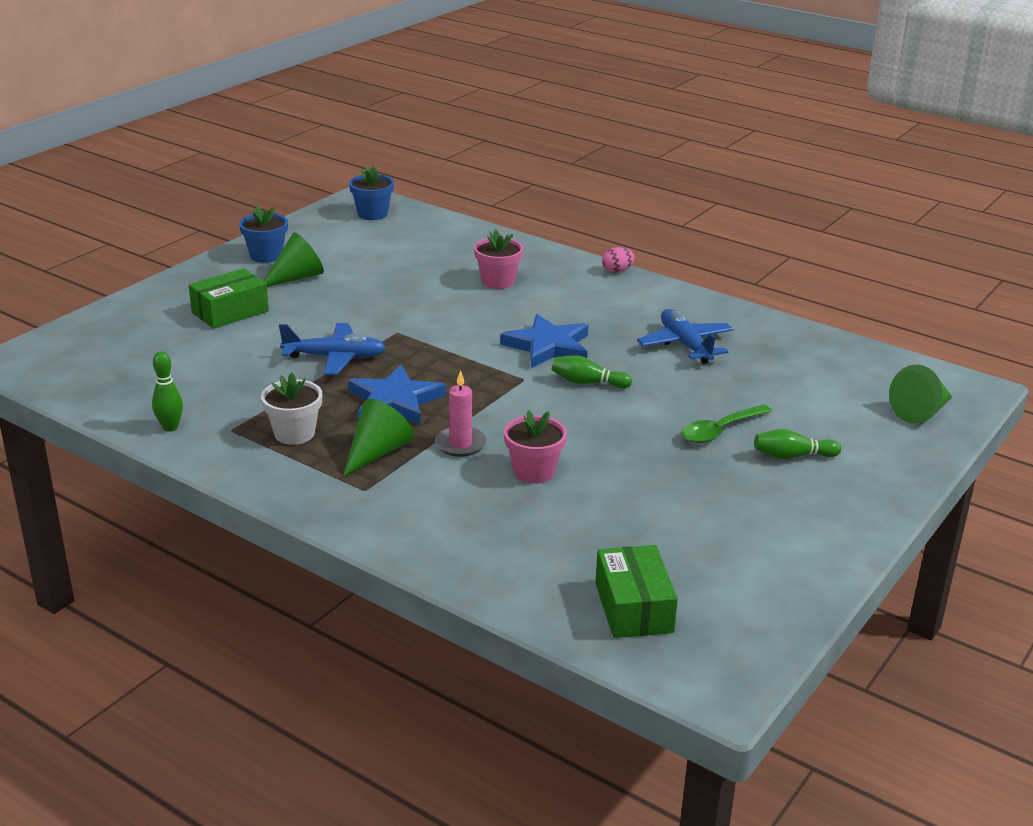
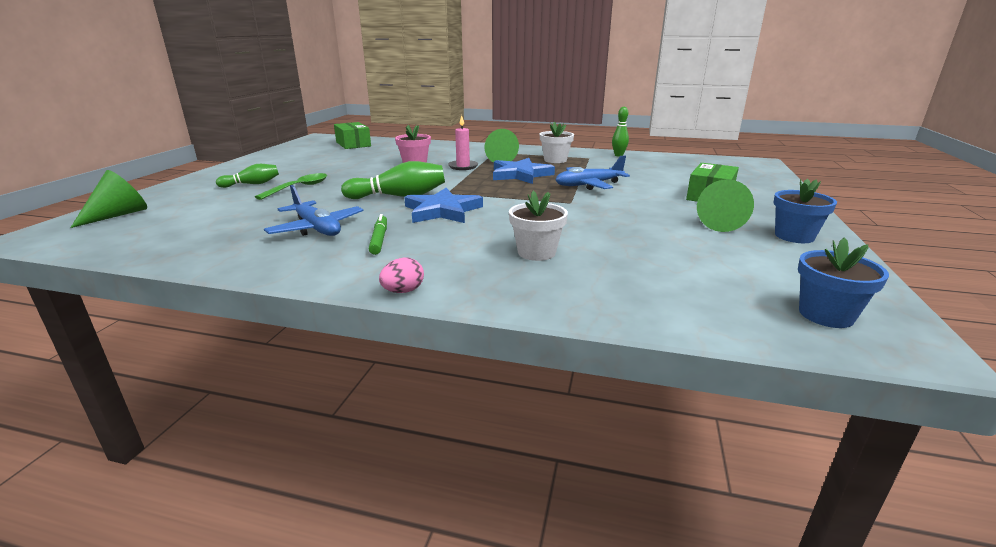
camera: 160 degrees right, 5 degrees down
pink flower pot [474,230,523,289] -> white flower pot [509,191,568,261]
green bowling pin [552,355,632,388] -> green bowling pin [341,161,445,199], size x1.63
none -> green marker [369,214,387,255]

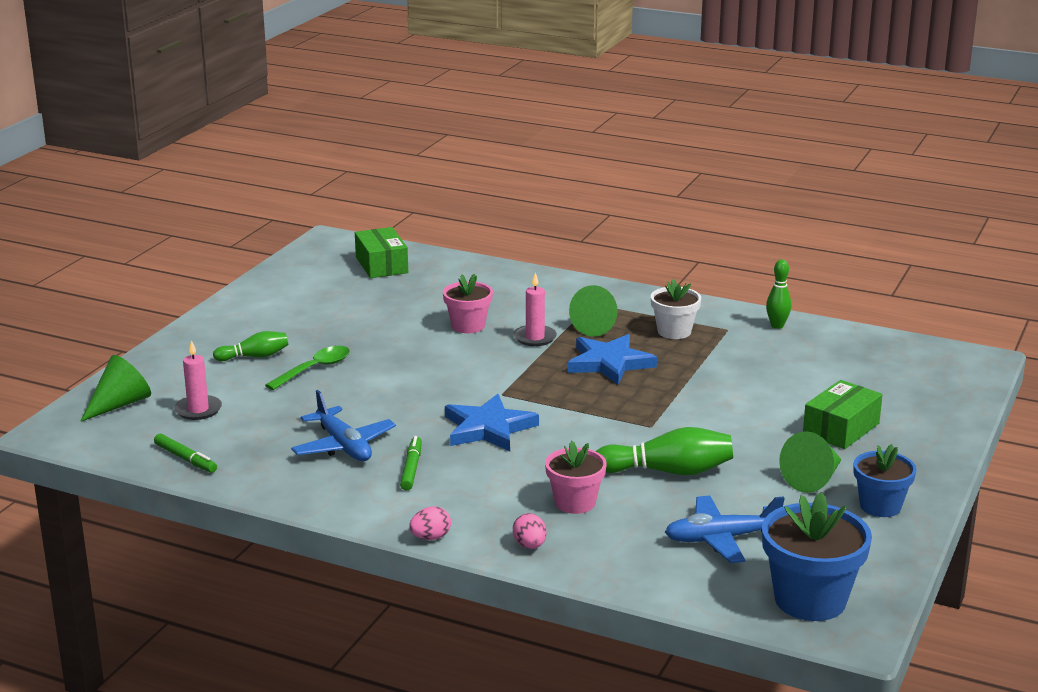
camera: 10 degrees right, 0 degrees up
green bowling pin [341,161,445,199] -> green bowling pin moved to [596,427,733,475]
white flower pot [509,191,568,261] -> pink flower pot [545,441,607,514]
blue plane [556,155,630,190] -> blue plane moved to [665,495,785,563]
blue flower pot [798,238,889,328] -> blue flower pot [762,492,872,621], size x1.59
none -> green marker [154,434,217,473]
none -> pink candle [174,340,222,420]
none -> pink egg [513,513,547,549]

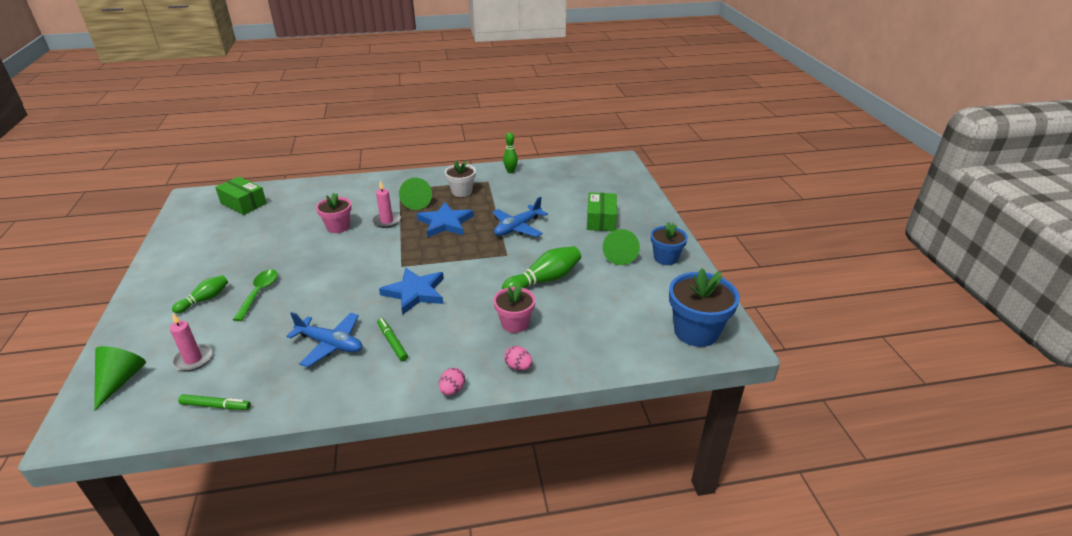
camera: 35 degrees left, 10 degrees up
blue plane [665,495,785,563] -> blue plane moved to [492,197,548,237]

